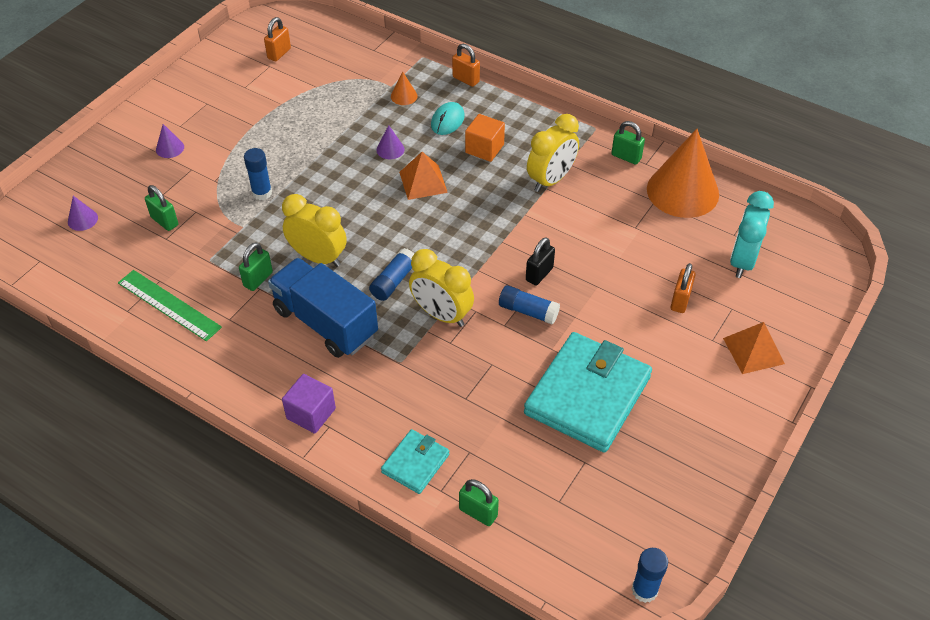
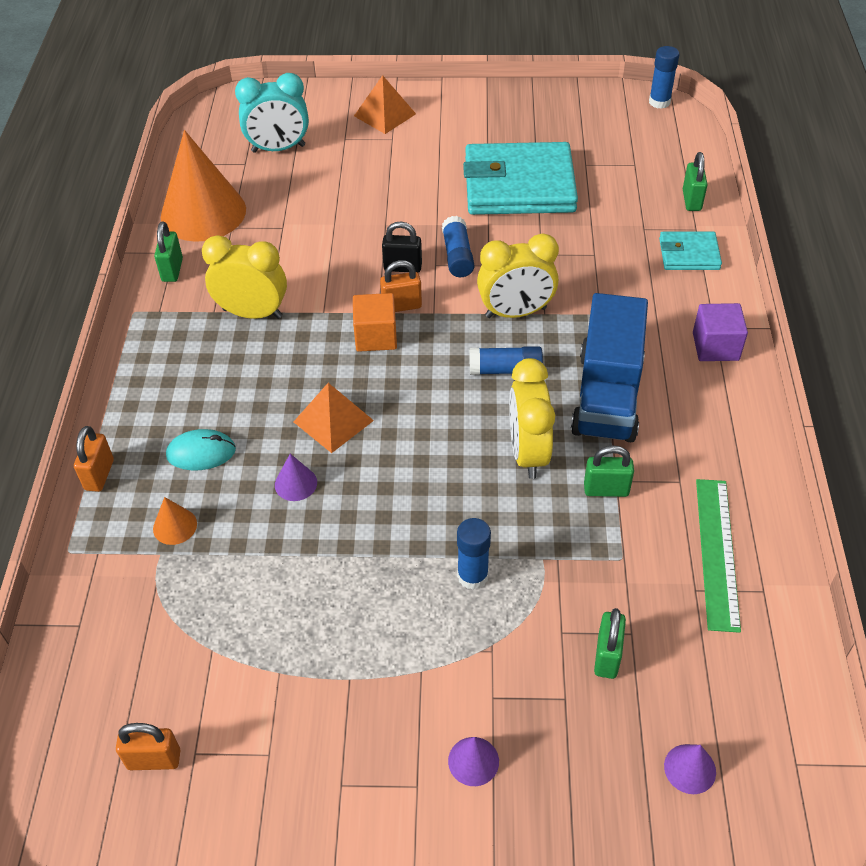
camera: 120 degrees left, 0 degrees up
yellow clock [409,249,474,327] -> yellow clock turned 75 degrees clockwise [477,233,559,318]
orange cube [465,114,505,162] -> orange cube moved to [353,293,397,352]
orange padlock [671,263,696,313] -> orange padlock moved to [380,260,422,312]

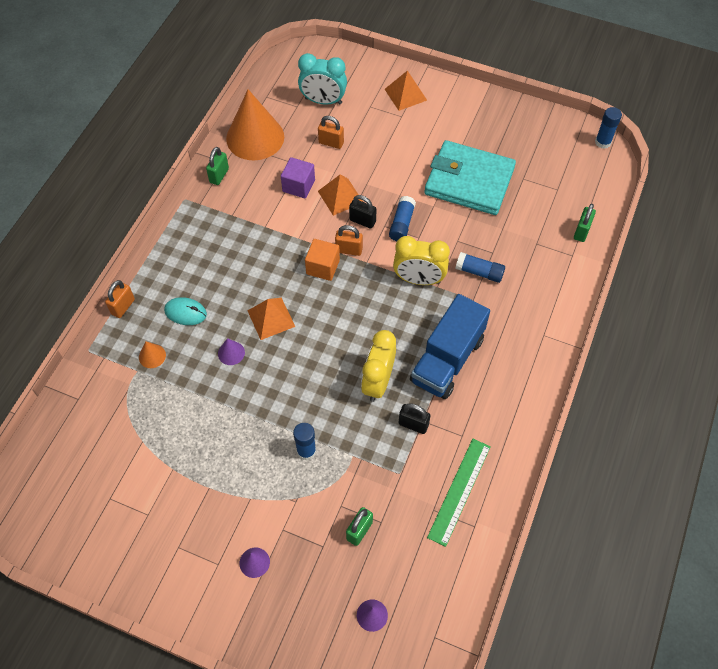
camera: 20 degrees right, 10 degrees up
orange padlock [116,723,181,770] -> orange padlock moved to [318,116,344,149]
yellow clock [202,235,287,319] -> none
blue glue stick [470,346,543,375] -> blue glue stick moved to [456,252,505,283]
green padlock [584,445,634,497] -> black padlock [399,403,430,434]
turquoise wallet [659,232,722,270] -> none
purple cube [693,303,748,361] -> purple cube moved to [281,157,315,198]
none -> orange pyramid [318,175,363,216]

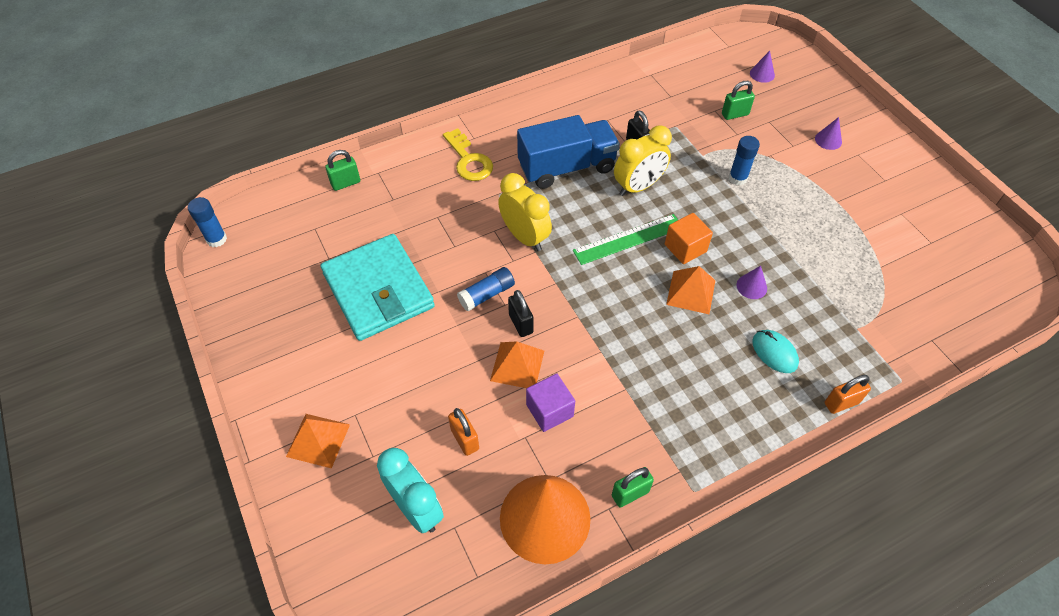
camera: 140 degrees left, 5 degrees down
orange cone [139,342,166,368] -> none
orange cube [305,239,340,281] -> orange cube moved to [665,213,713,264]
orange padlock [335,225,363,256] -> none
green ruler [427,439,491,547] -> green ruler moved to [573,214,678,265]
blue glue stick [456,252,505,283] -> none
none -> yellow key [443,128,493,181]

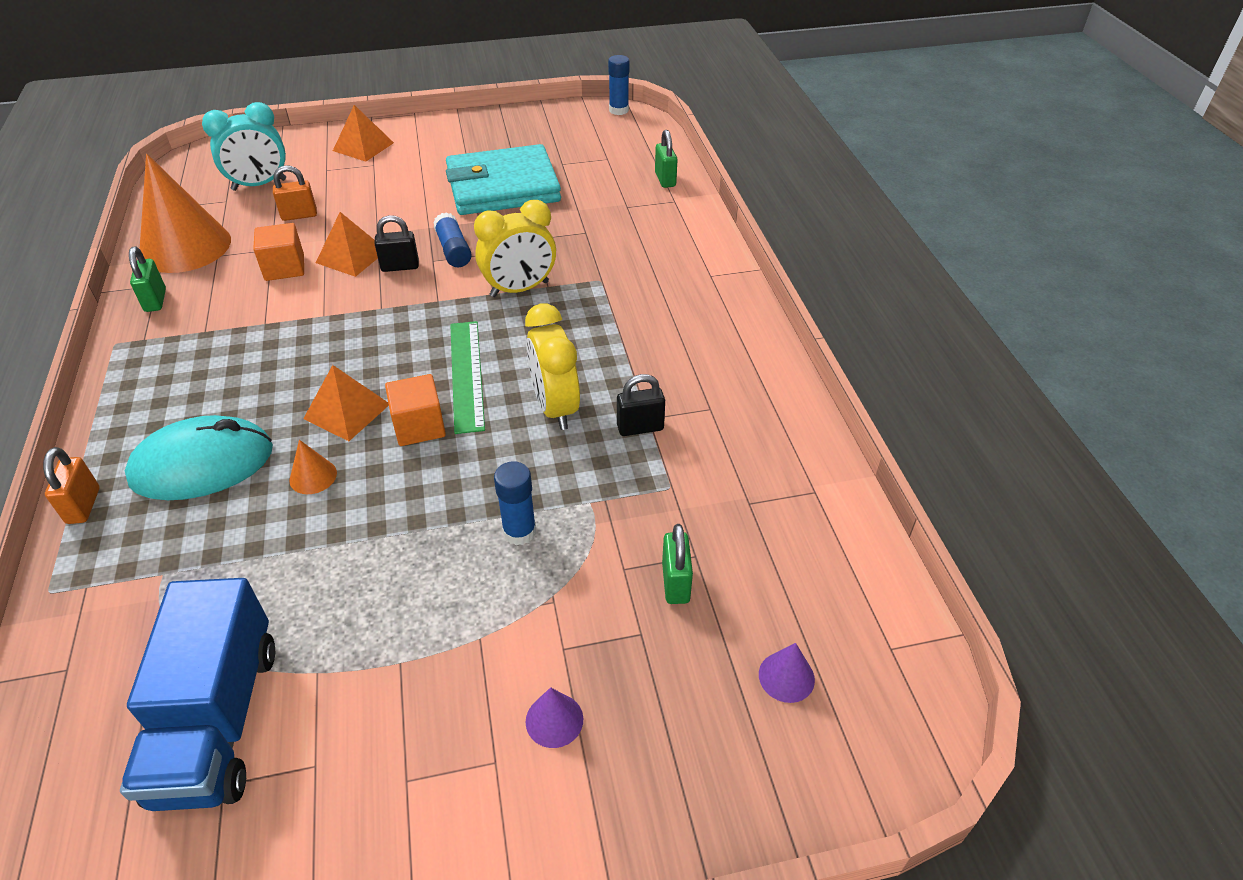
camera: 105 degrees right, 10 degrees down
yellow key [443,128,493,181] -> none
blue truck [517,115,620,189] -> blue truck moved to [120,578,275,811]
purple cube [526,373,575,432] -> orange cube [253,223,304,281]
purple cone [737,266,767,299] -> orange cone [289,440,337,494]
turquoise mouse [752,330,799,373] -> turquoise mouse [125,415,273,500], size x1.82

